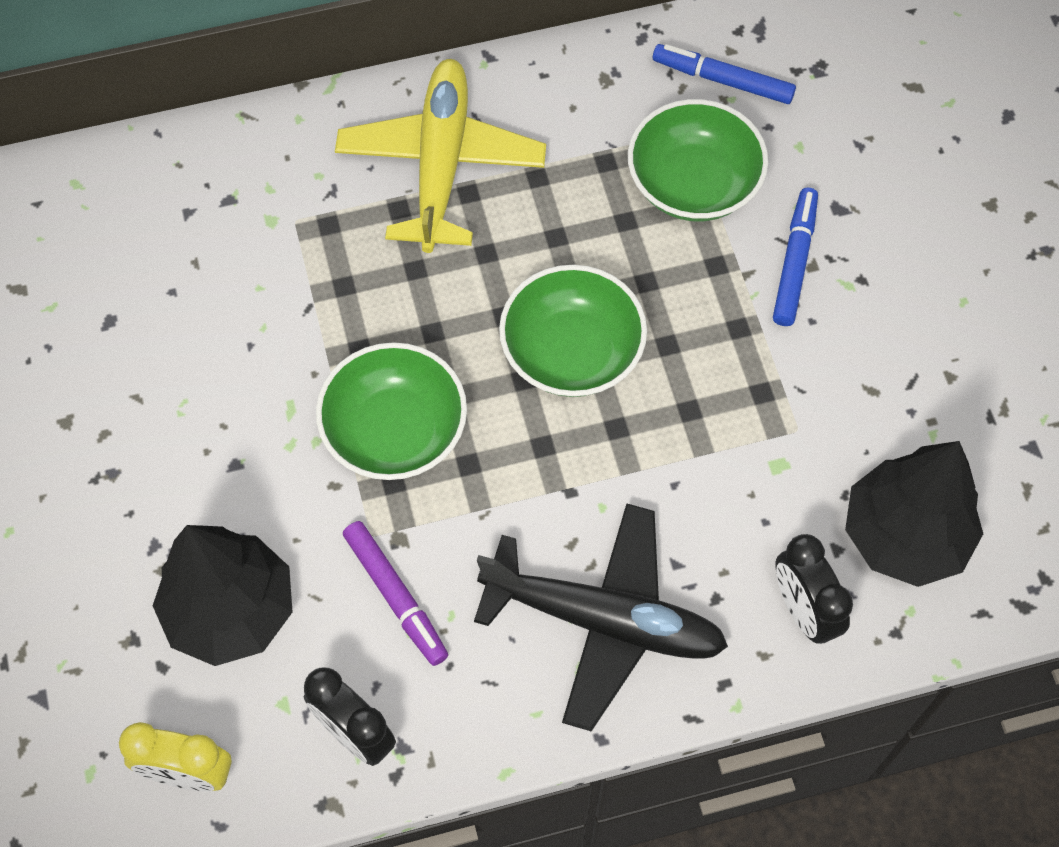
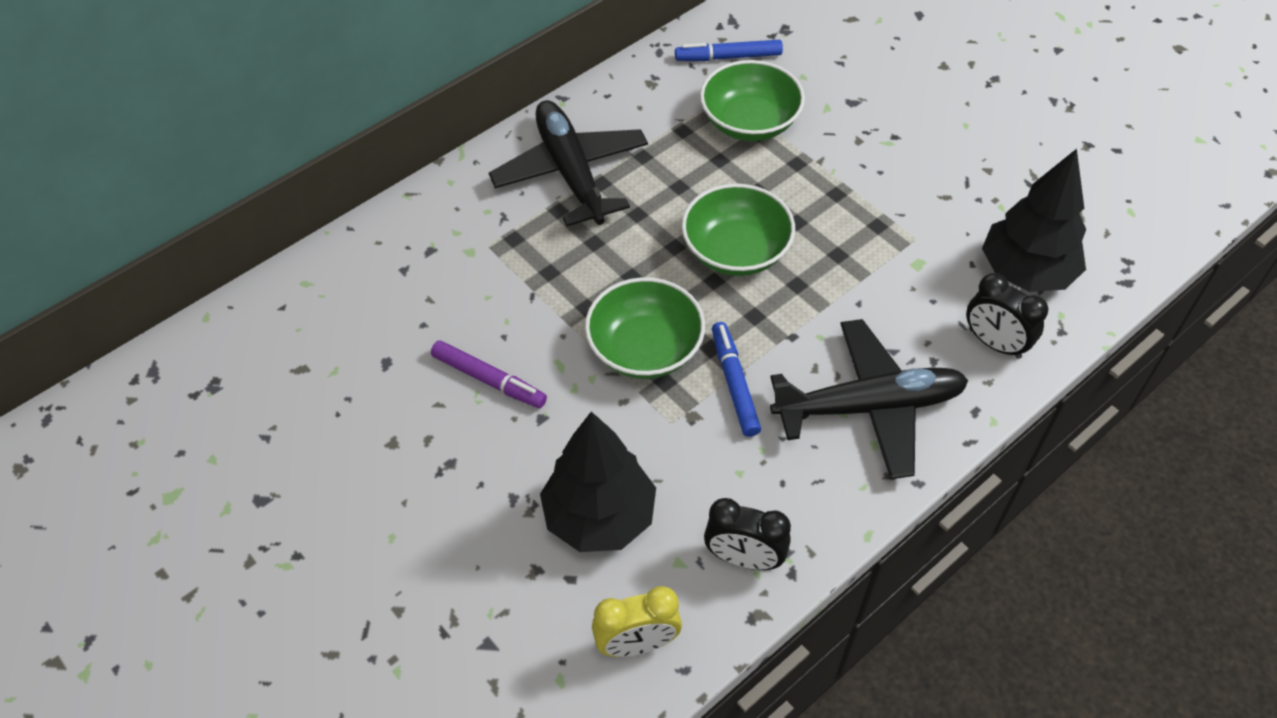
camera: 25 degrees left, 10 degrees down
yellow plane [335,59,546,253] -> black plane [489,100,648,226]
purple marker [343,521,448,666] -> purple marker moved to [431,340,547,408]
blue marker [773,188,818,326] -> blue marker moved to [712,322,761,437]

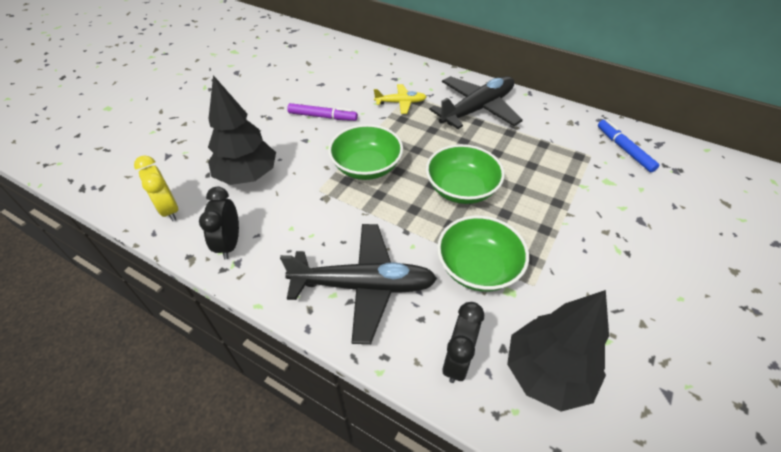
camera: 70 degrees right, 5 degrees down
purple marker [431,340,547,408] -> purple marker turned 90 degrees counterclockwise [287,103,358,121]
green bowl [700,60,805,141] -> green bowl moved to [437,216,529,292]
blue marker [712,322,761,437] -> none
black plane [770,319,969,479] -> black plane turned 60 degrees counterclockwise [280,224,437,344]
none -> yellow plane [374,84,426,114]

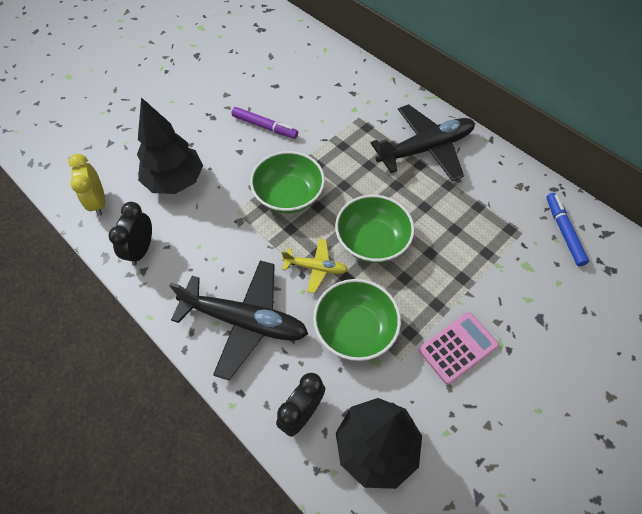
camera: 15 degrees right, 10 degrees up
yellow plane [374,84,426,114] -> yellow plane moved to [282,239,348,293]
none -> pink calculator [419,312,499,385]

